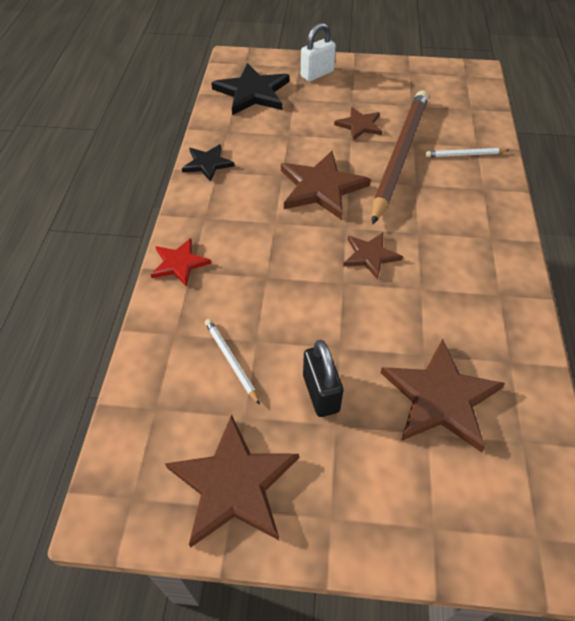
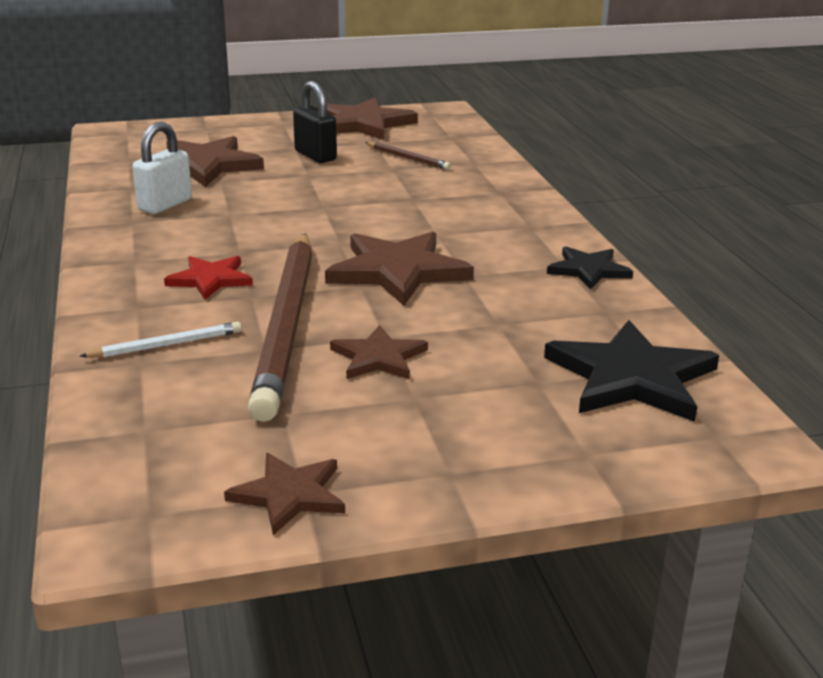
camera: 160 degrees right, 25 degrees down
red star [151,238,211,287] -> red star moved to [164,256,253,300]
white pencil [205,319,260,405] -> brown pencil [365,142,451,170]
white padlock [301,23,336,82] -> white padlock moved to [132,122,192,214]
brown star [343,233,403,280] -> brown star moved to [224,453,345,535]

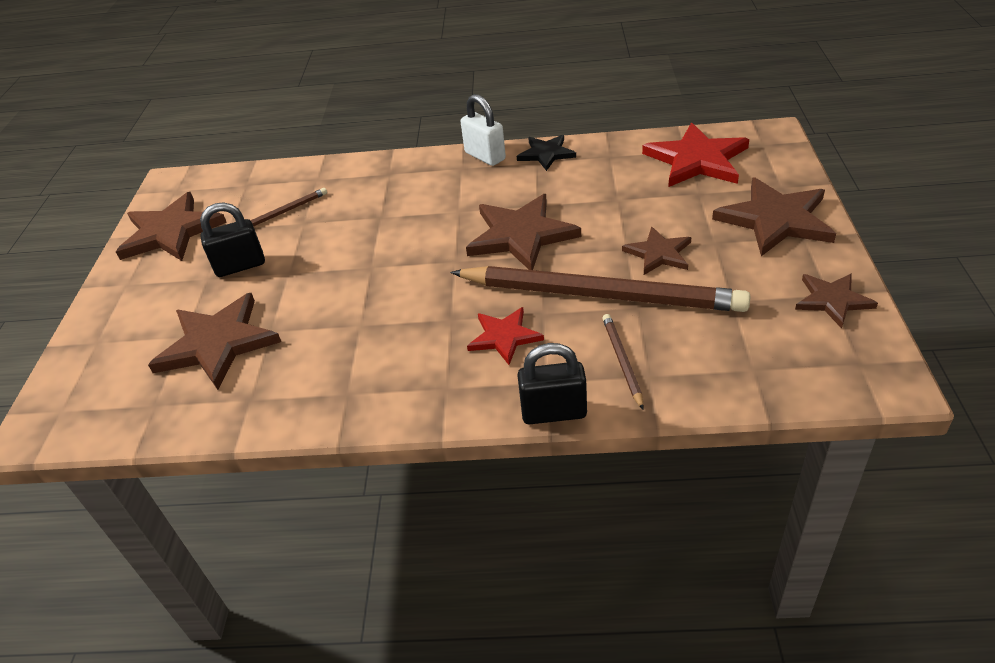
camera: 70 degrees left, 15 degrees up
white pencil [79,322,242,358] -> brown pencil [602,314,644,410]
white padlock [132,122,192,214] -> white padlock moved to [460,94,506,166]
black star [544,320,719,422] -> red star [642,123,749,187]
none -> black padlock [517,343,587,424]
none -> brown star [712,177,836,256]

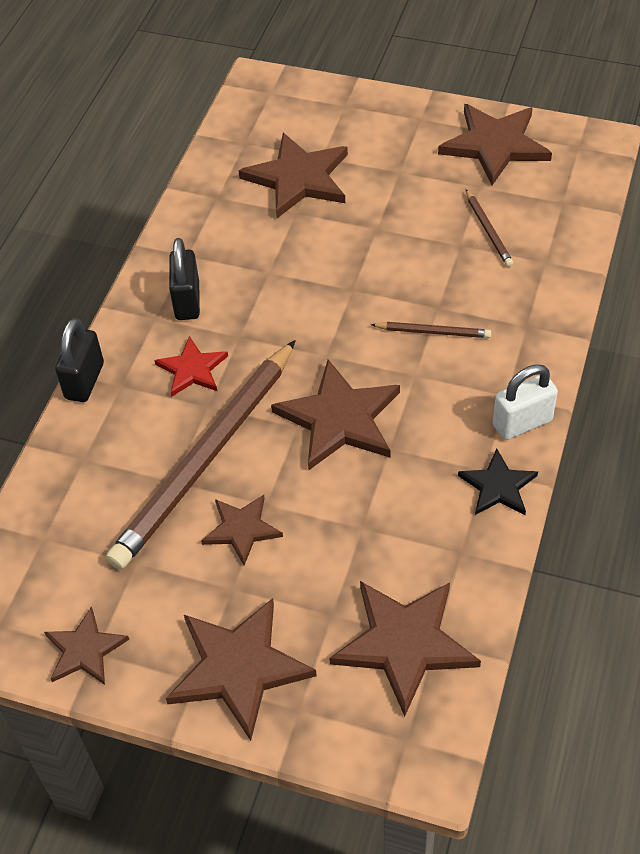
camera: 105 degrees right, 10 degrees up
black padlock [200,202,265,277] -> black padlock moved to [169,238,200,320]
brown pencil [602,314,644,410] -> brown pencil moved to [371,322,491,338]
red star [642,123,749,187] -> brown star [329,581,481,717]

